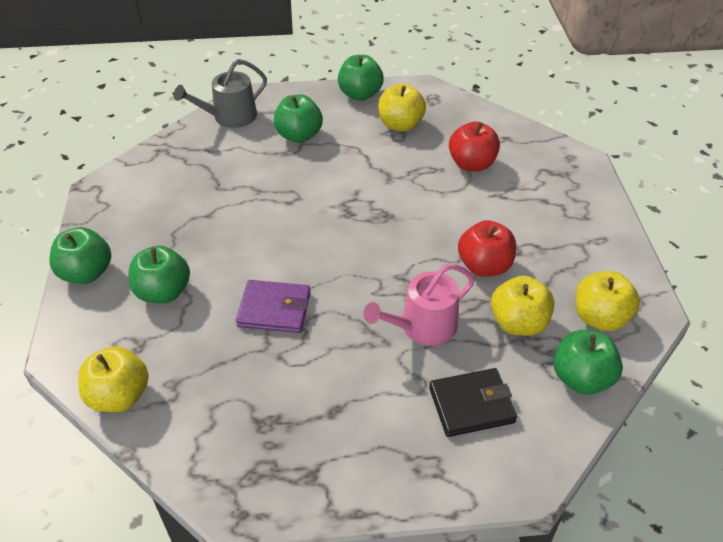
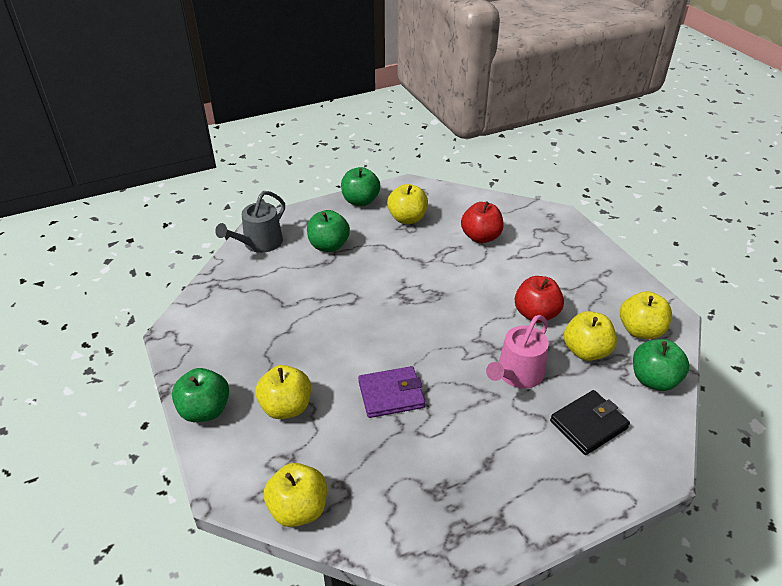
camera: 20 degrees left, 5 degrees down
green apple [129,245,190,304] -> yellow apple [255,365,311,419]

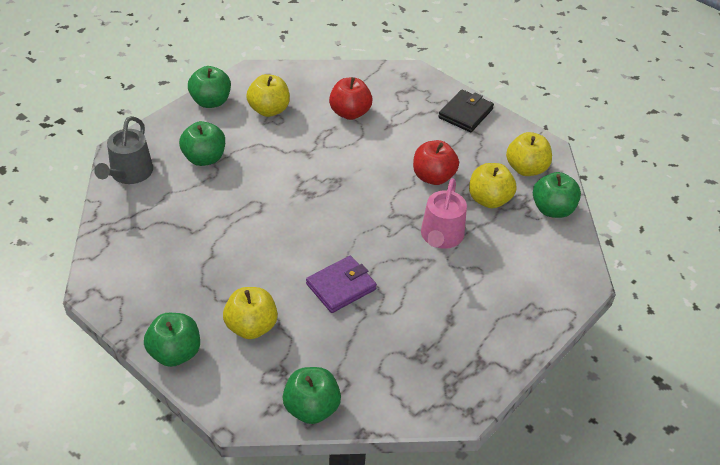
camera: 25 degrees left, 5 degrees up
yellow apple [264,463,327,527] -> green apple [283,367,341,424]
black wallet [550,390,630,455] -> black wallet moved to [438,90,494,132]

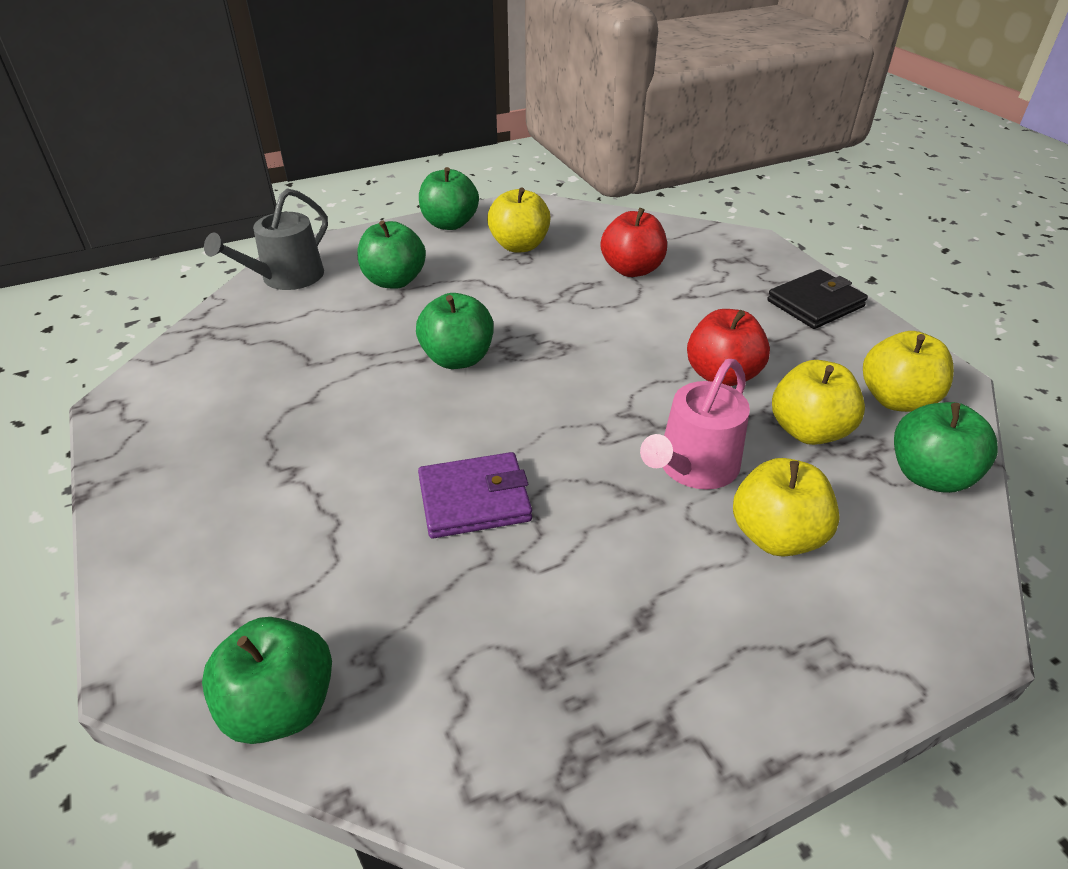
camera: 25 degrees right, 5 degrees down
green apple [144,313,200,367] -> green apple moved to [416,293,494,369]
yellow apple [223,287,278,339] -> yellow apple moved to [733,458,840,557]

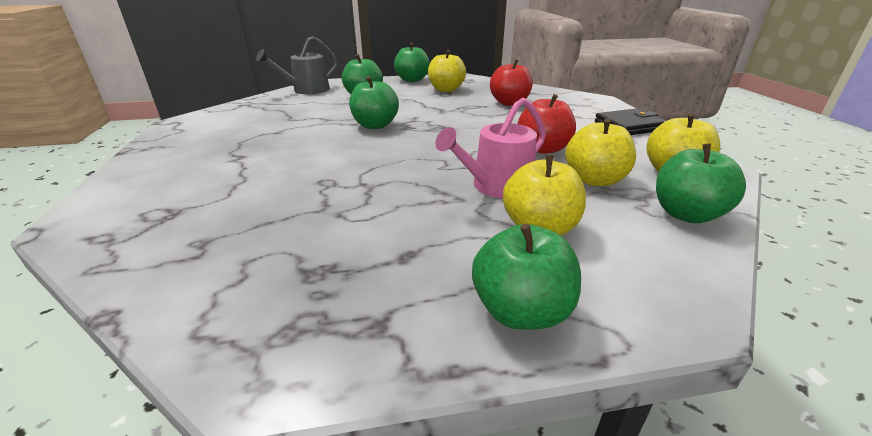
camera: 15 degrees right, 10 degrees down
green apple [202,617,332,744] -> green apple moved to [472,224,581,330]
purple wallet [418,452,532,538] -> none

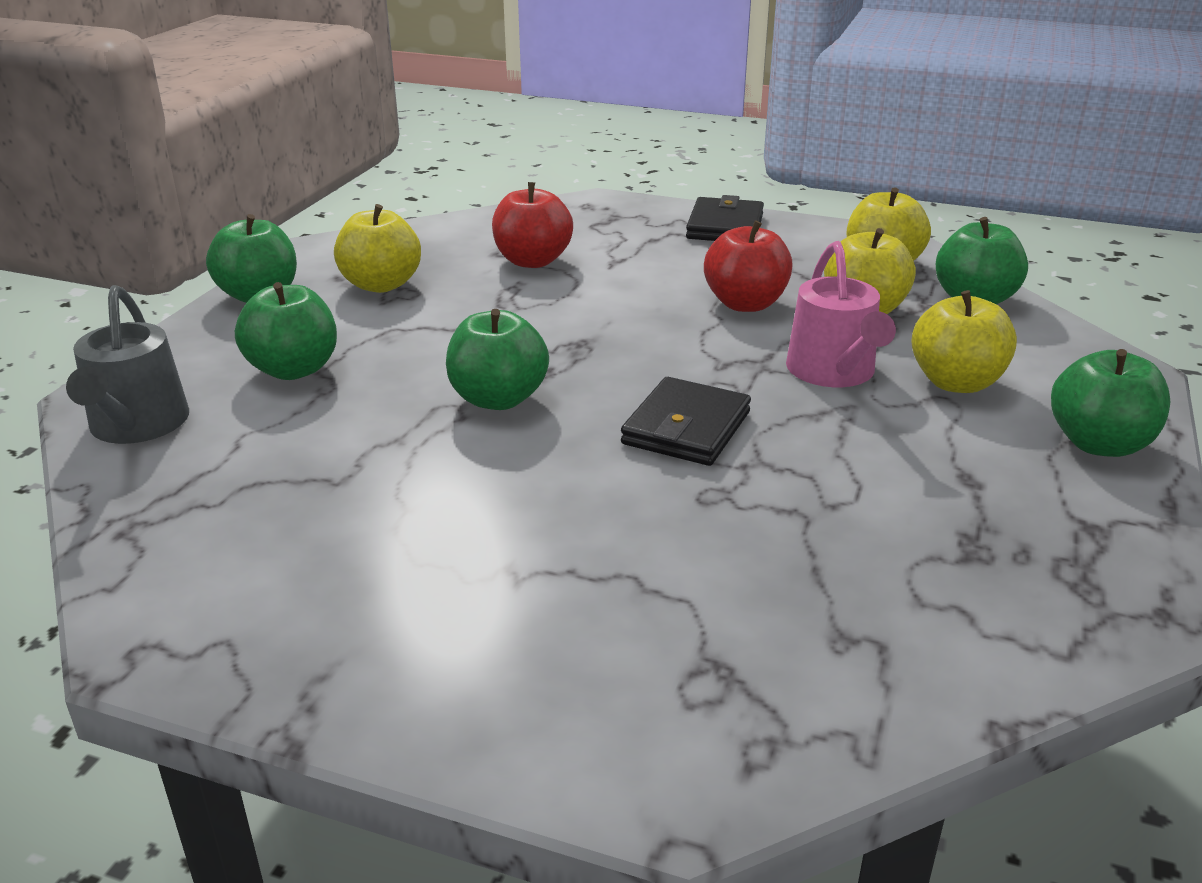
camera: 60 degrees left, 0 degrees up
none -> black wallet [621,377,751,466]

